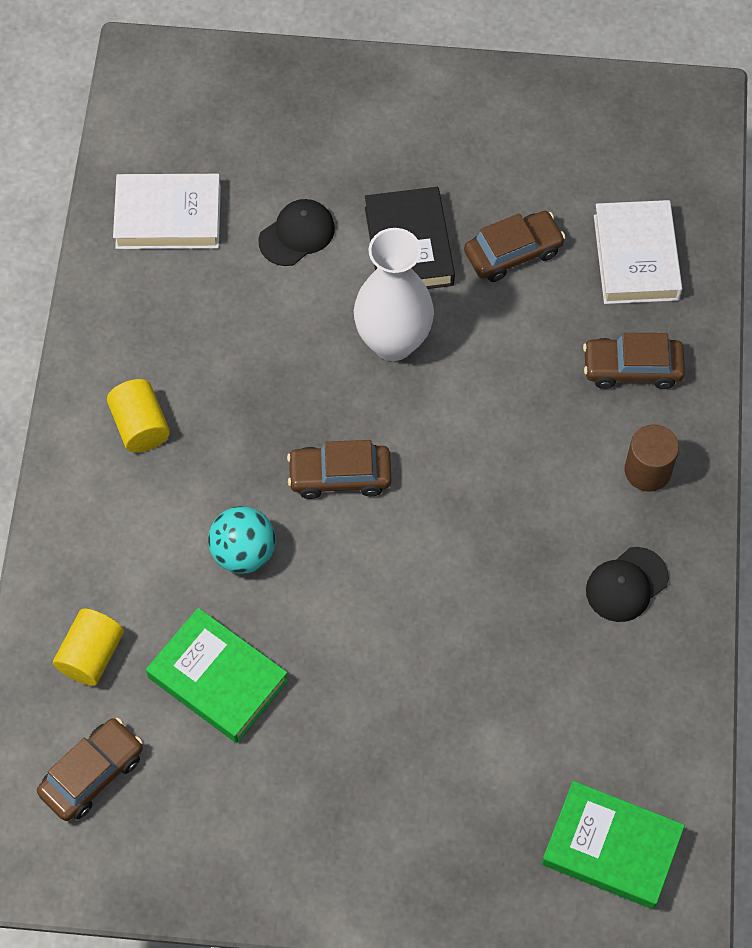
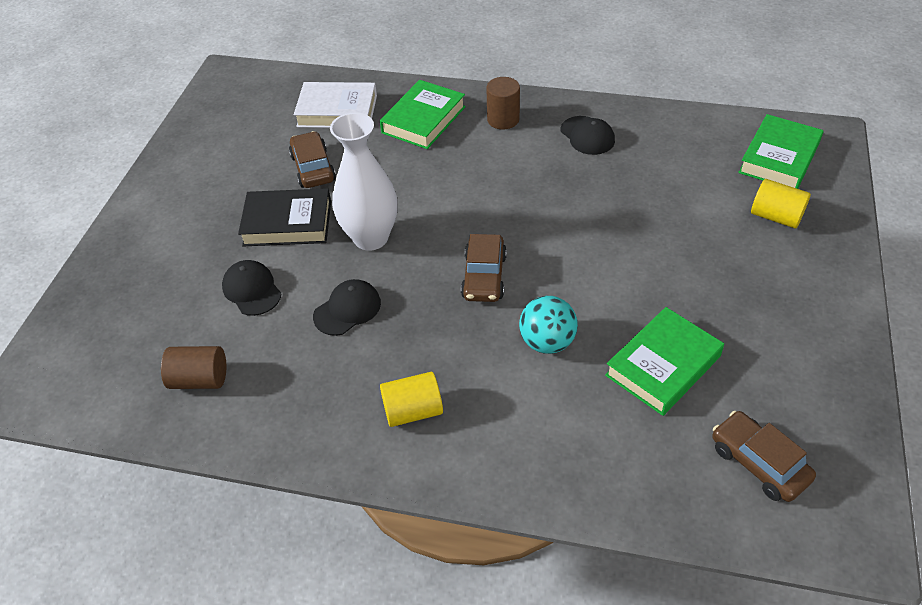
camera: 80 degrees left, 15 degrees down
yellow cylinder [53,608,124,686] -> yellow cylinder moved to [751,179,811,228]
white book [113,174,221,249] -> brown cylinder [161,346,226,389]
brown car [583,333,685,389] -> green book [380,80,466,149]
none -> black cap [313,279,381,336]

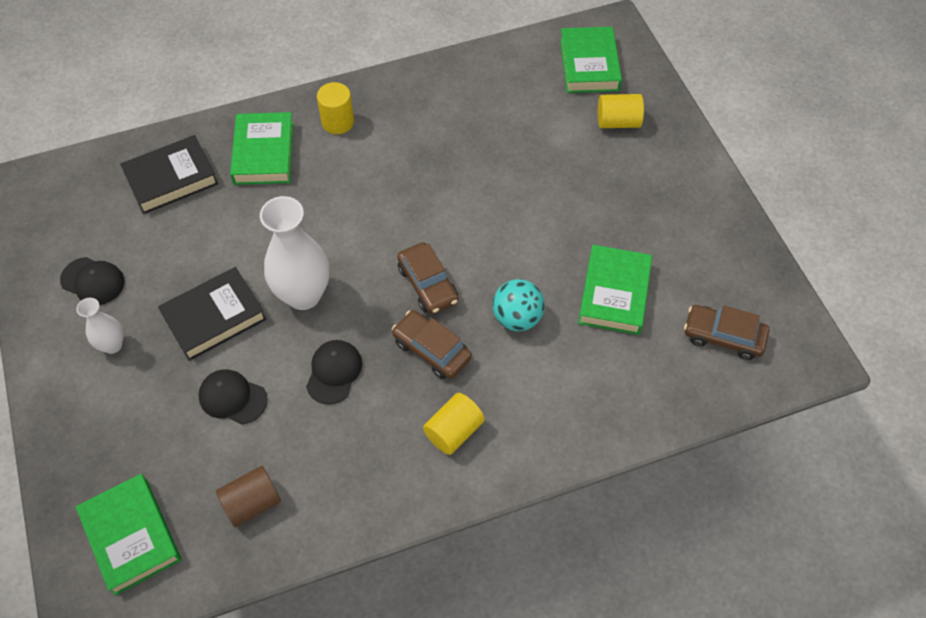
camera: 35 degrees left, 10 degrees up
brown car [289,131,336,188] -> brown car moved to [392,310,472,379]
white book [294,82,377,128] -> black book [120,135,218,214]
brown cylinder [486,77,520,129] -> yellow cylinder [317,82,354,134]
black cap [561,116,615,155] -> black cap moved to [60,257,125,305]
none -> white vase [76,298,124,354]
none -> green book [76,474,182,596]

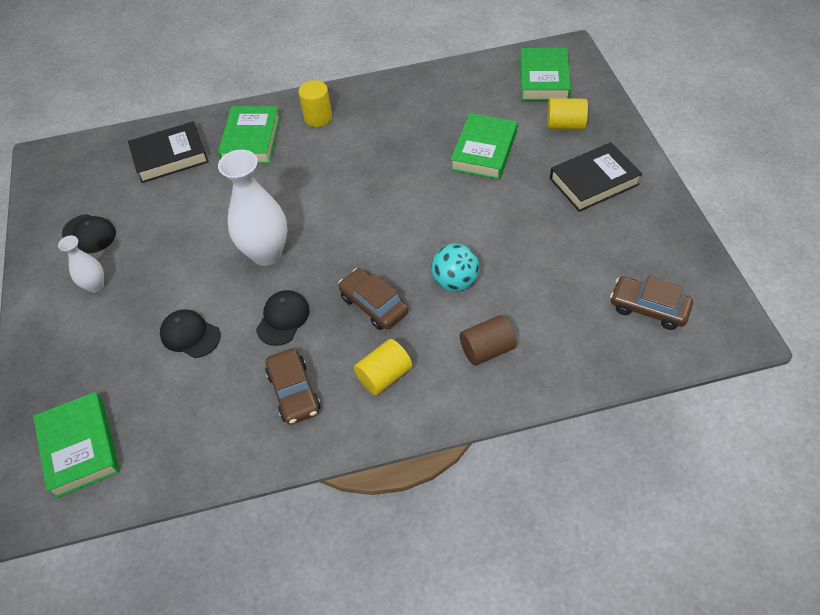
camera: 10 degrees right, 5 degrees down
black book [158,267,266,361] -> black book moved to [550,142,642,212]
brown cylinder [216,466,281,527] -> brown cylinder moved to [460,315,517,366]
brown car [397,242,459,314] -> brown car moved to [265,348,321,425]
green book [578,245,652,335] -> green book moved to [450,113,517,180]

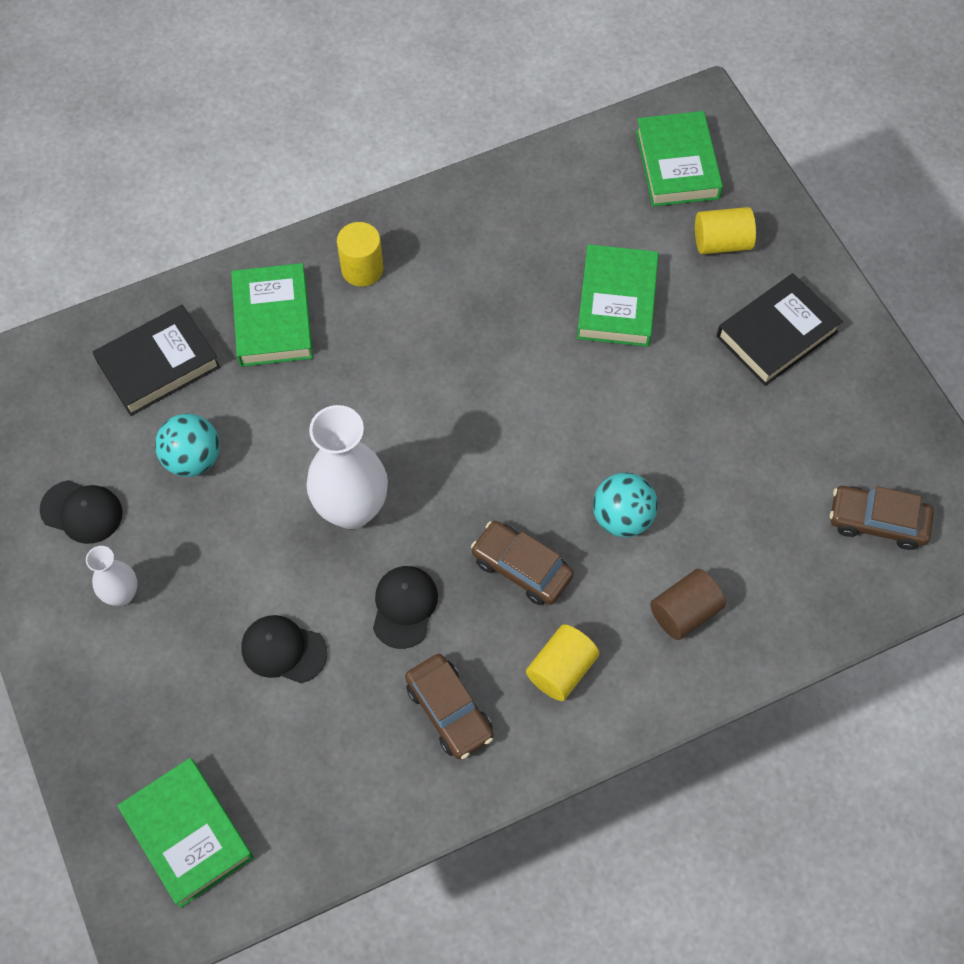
camera: 15 degrees left, 10 degrees up
none -> turquoise ball [155,413,220,477]

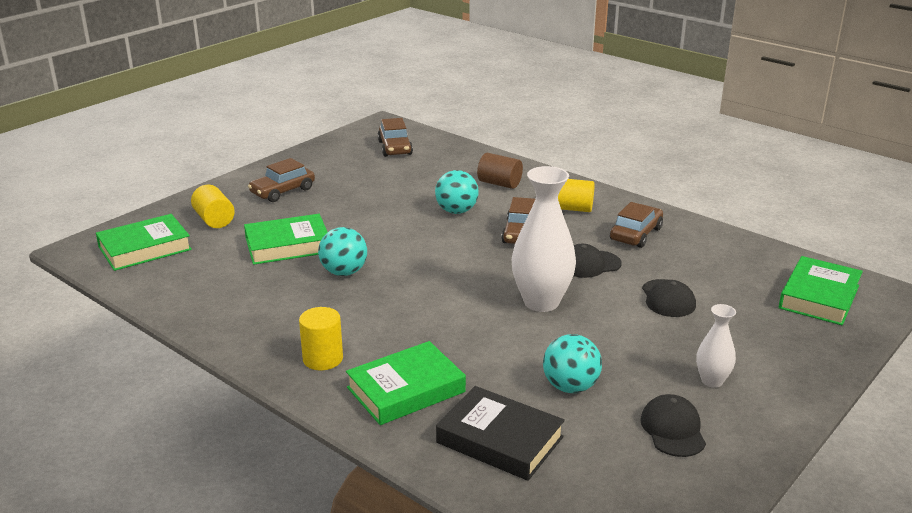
camera: 115 degrees left, 35 degrees down
black book [716,273,843,386] -> brown car [248,158,315,202]
none -> turquoise ball [318,227,367,276]

